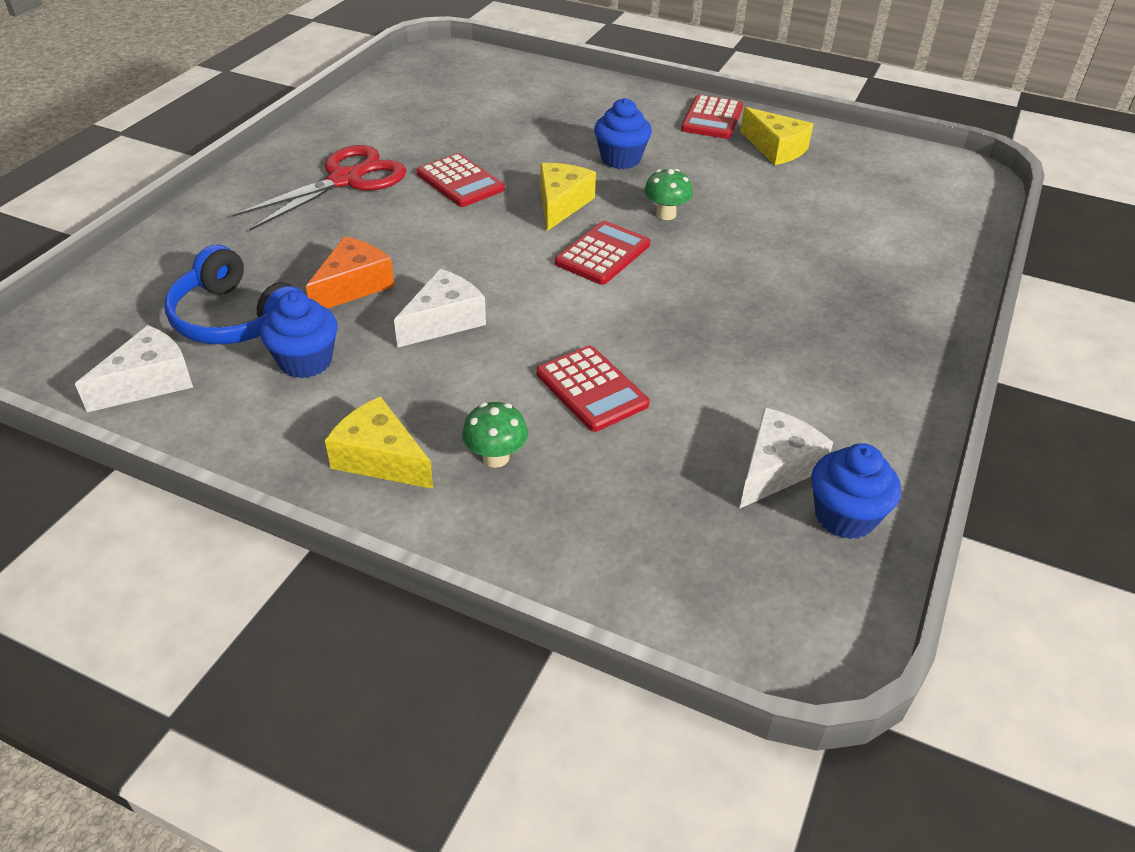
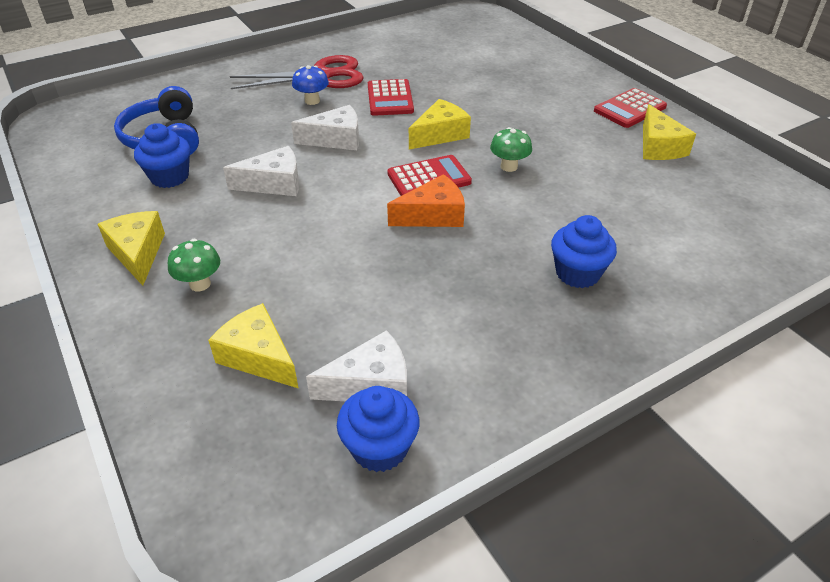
camera: 35 degrees right, 0 degrees up
white cheese [75,325,193,412] -> white cheese moved to [291,105,359,150]
orange cheese [306,236,394,309] -> orange cheese moved to [387,174,465,227]
red calculator [536,345,650,432] -> none
blue cupcake [594,98,652,169] -> blue cupcake moved to [551,215,617,288]
none -> yellow cheese [208,303,298,388]
none -> blue mushroom [292,65,329,105]

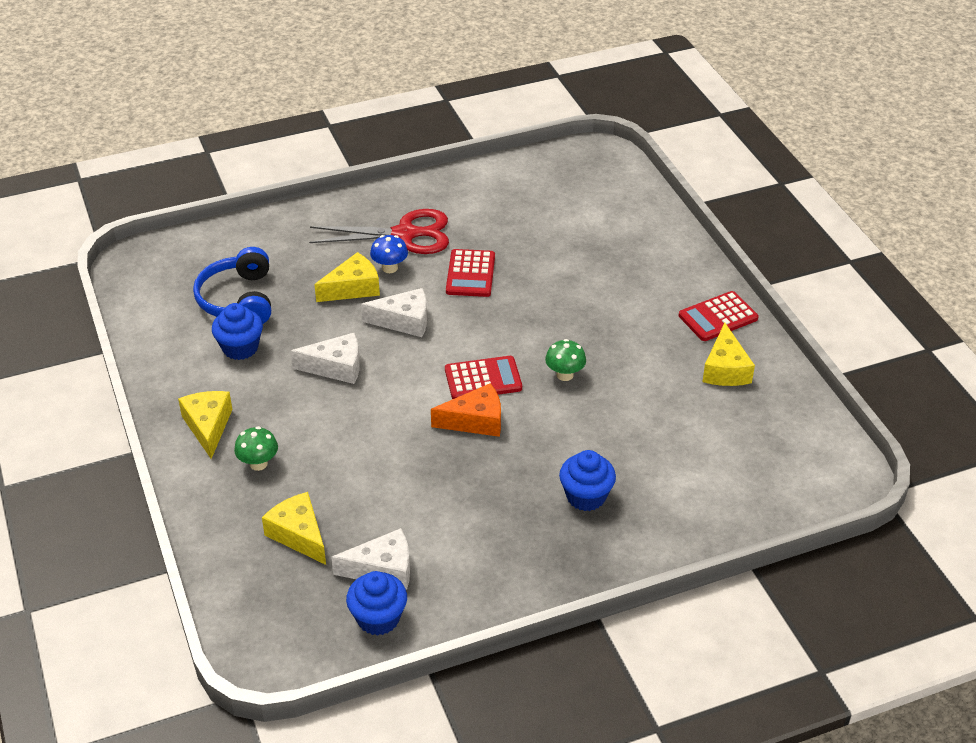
camera: 10 degrees right, 0 degrees up
yellow cheese [409,99,471,149] -> yellow cheese moved to [314,252,380,302]

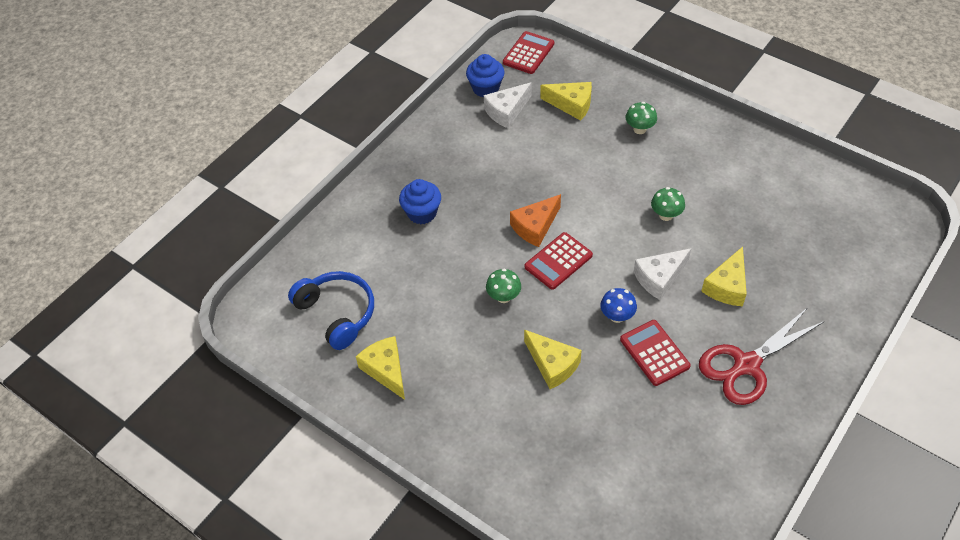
camera: 150 degrees right, 10 degrees up
yellow cheese [178,391,232,459] -> yellow cheese moved to [524,330,582,389]
blue headphones [193,247,271,324] -> blue headphones moved to [288,271,374,350]
blue cupcake [212,303,263,360] -> none
white cheese [291,333,360,384] -> green mushroom [651,187,685,221]
blue mushroom [370,235,408,273] -> blue mushroom moved to [600,288,637,323]
red calculator [679,291,758,341] -> red calculator moved to [503,31,554,74]

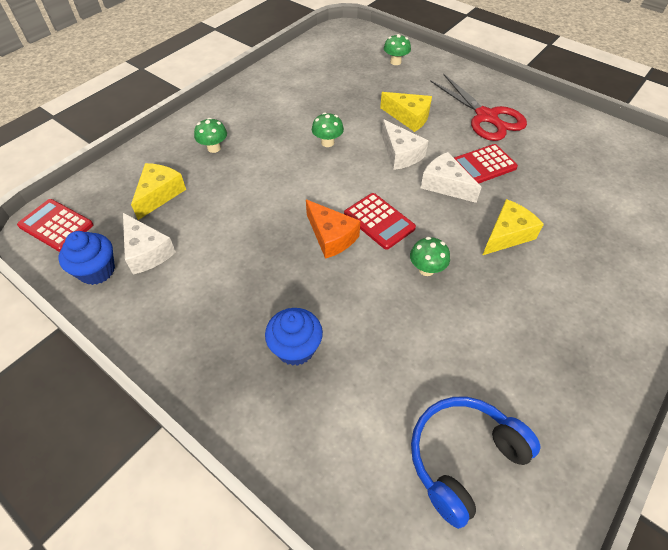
camera: 90 degrees left, 0 degrees up
yellow cheese [356,336,405,400] -> none
blue mushroom [600,288,637,323] -> white cheese [421,152,482,203]
none -> green mushroom [384,34,411,65]

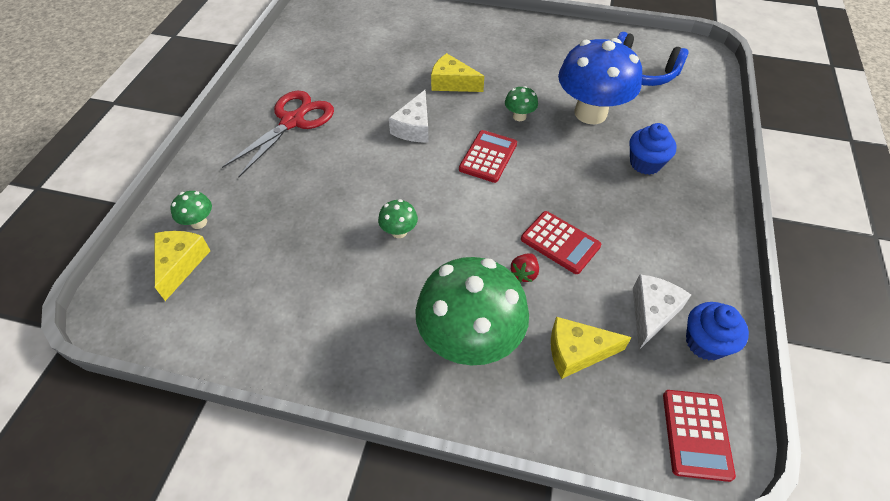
camera: 115 degrees left, 0 degrees up
green mushroom [194,118,227,153] -> green mushroom [415,257,529,366], size x2.38
orange cheese [306,199,360,259] -> none
yellow cheese [380,92,432,132] -> yellow cheese moved to [154,231,211,301]
white cheese [382,119,428,170] -> none
red calculator [454,144,518,184] -> red calculator moved to [521,211,601,274]
none -> red strawberry [511,253,539,282]
none -> blue mushroom [558,38,642,124]

